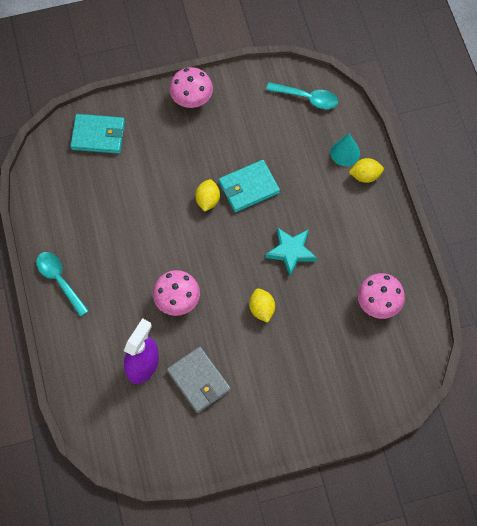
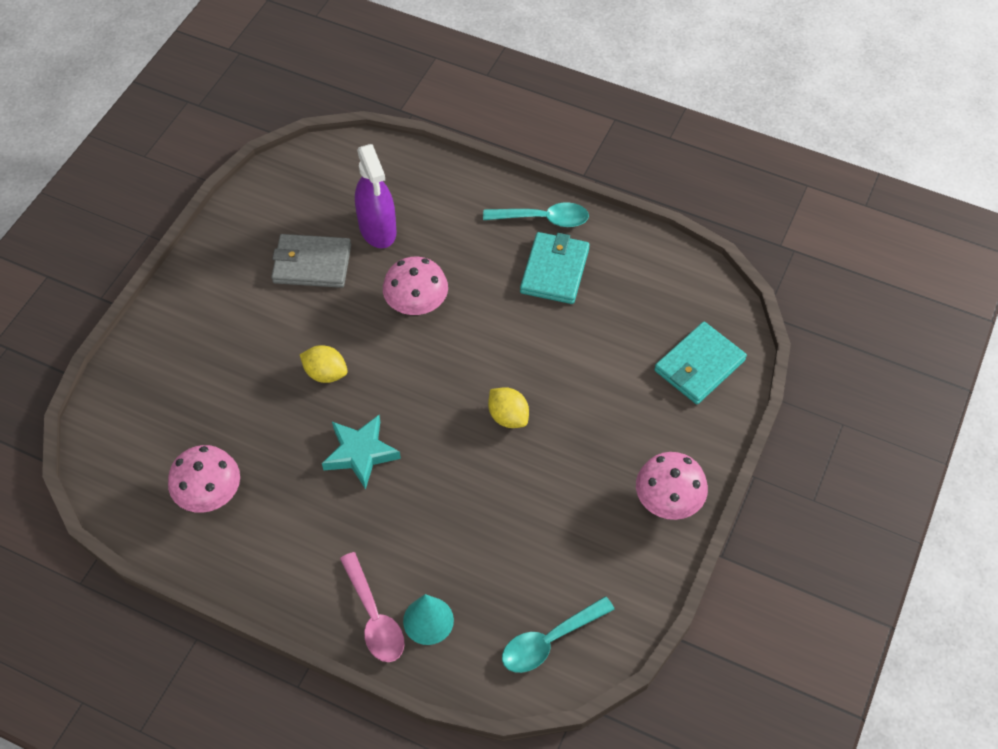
camera: 130 degrees right, 10 degrees down
turquoise wallet [219,160,280,212] -> turquoise wallet moved to [520,232,590,304]
yellow lemon [349,158,384,183] -> pink spoon [340,552,404,662]

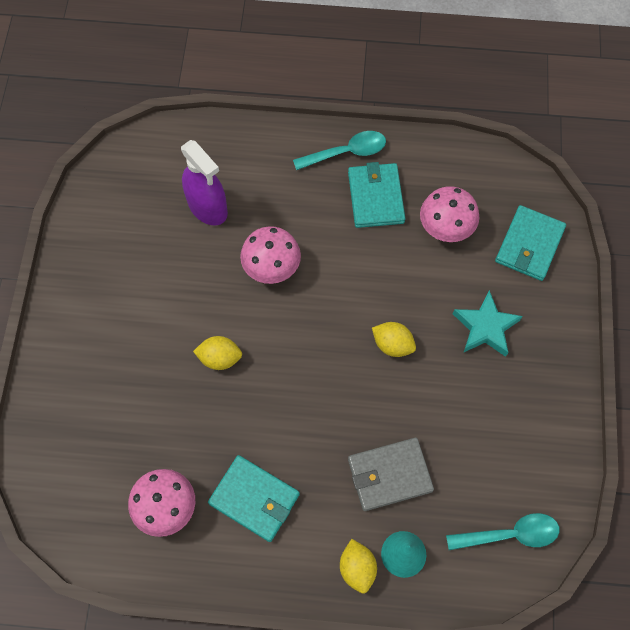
camera: 20 degrees left, 10 degrees up
grey wallet [271,234,351,288] -> grey wallet moved to [348,438,434,511]
turquoise star [322,415,401,489] -> turquoise star moved to [453,290,523,357]
pink spoon [340,552,404,662] -> yellow lemon [340,539,377,593]
turquoise spoon [502,596,615,673] -> turquoise spoon turned 135 degrees counterclockwise [446,513,559,550]
pink mushroom [636,452,708,520] -> pink mushroom moved to [420,186,479,242]
none -> turquoise wallet [208,455,300,542]

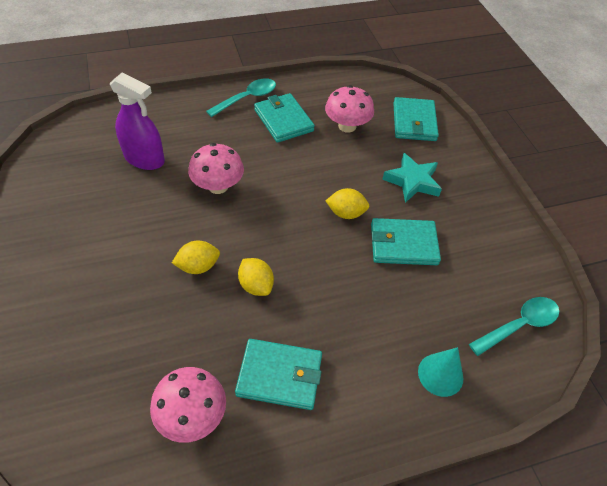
camera: 25 degrees left, 15 degrees down
yellow lemon [340,539,377,593] -> yellow lemon moved to [238,258,274,296]
grey wallet [348,438,434,511] -> none
none -> turquoise wallet [371,218,441,265]

